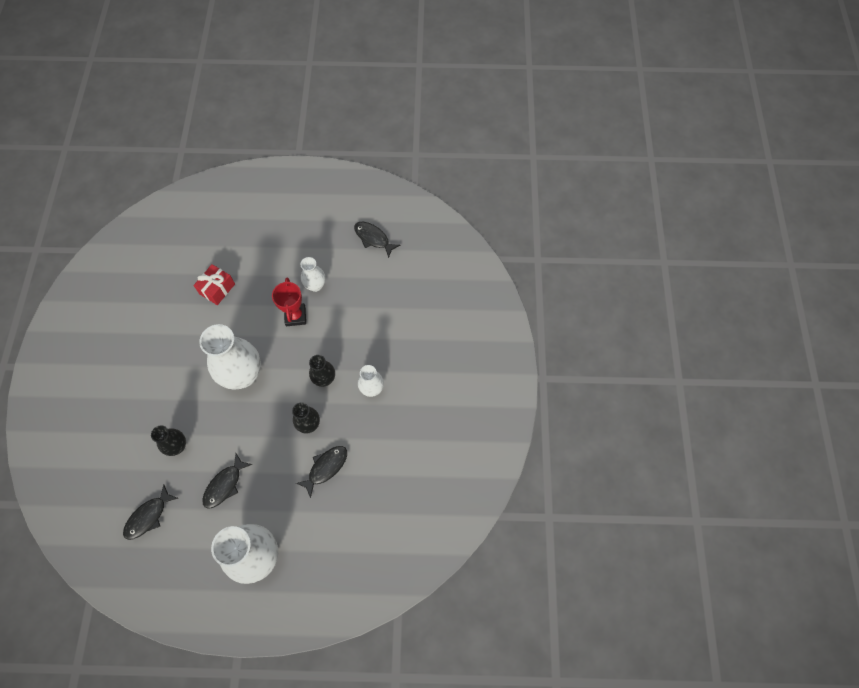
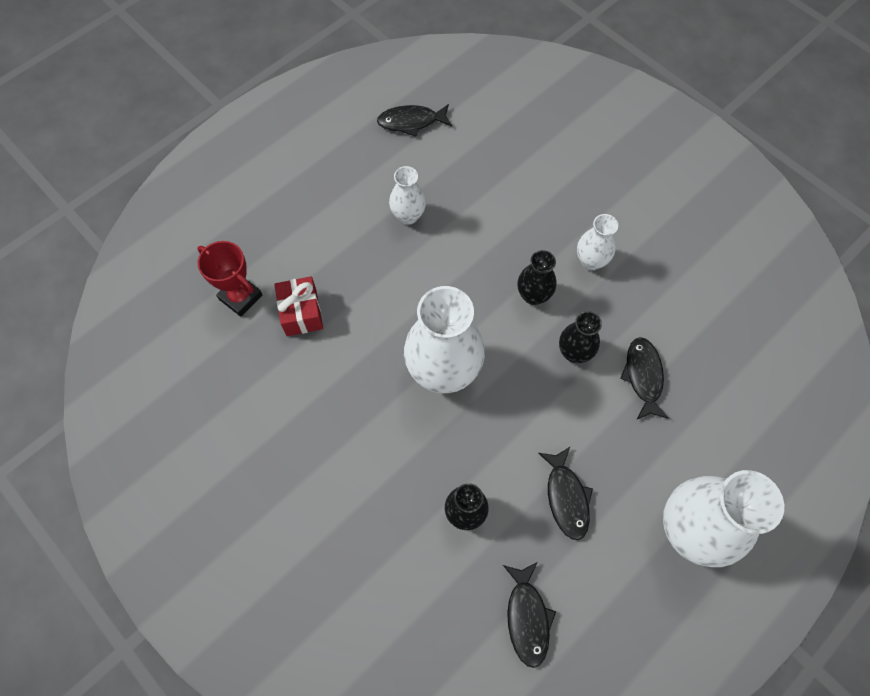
camera: 45 degrees left, 0 degrees up
red trophy [272,277,306,326] -> red trophy moved to [197,241,263,317]

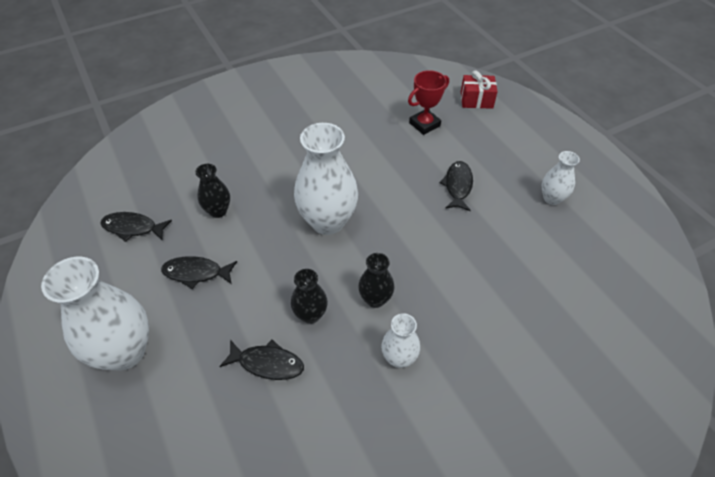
camera: 105 degrees right, 15 degrees down
red gift [274,276,323,336] -> red gift moved to [461,70,497,109]
black fish [377,104,452,137] -> black fish moved to [440,161,473,211]
white vase [389,166,426,225] -> white vase moved to [542,151,580,205]

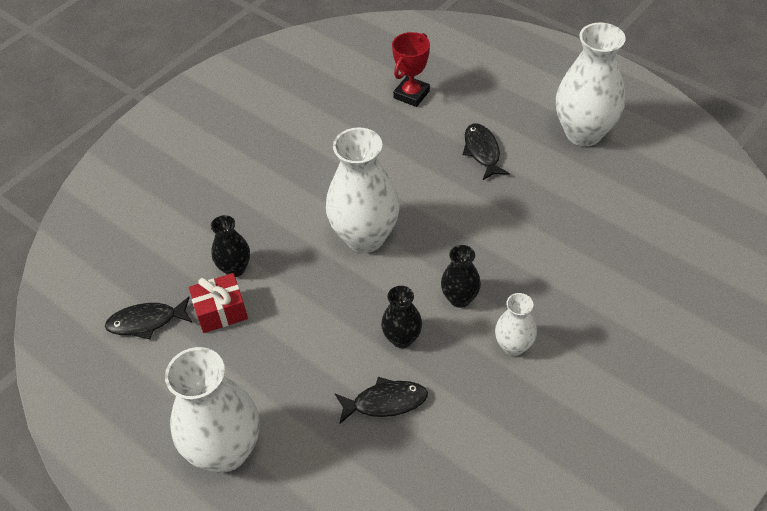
camera: 20 degrees left, 0 degrees up
black fish [161,256,237,289] -> none
red gift [461,70,497,109] -> red gift moved to [189,273,248,333]
white vase [542,151,580,205] -> white vase [556,22,626,146], size x1.93

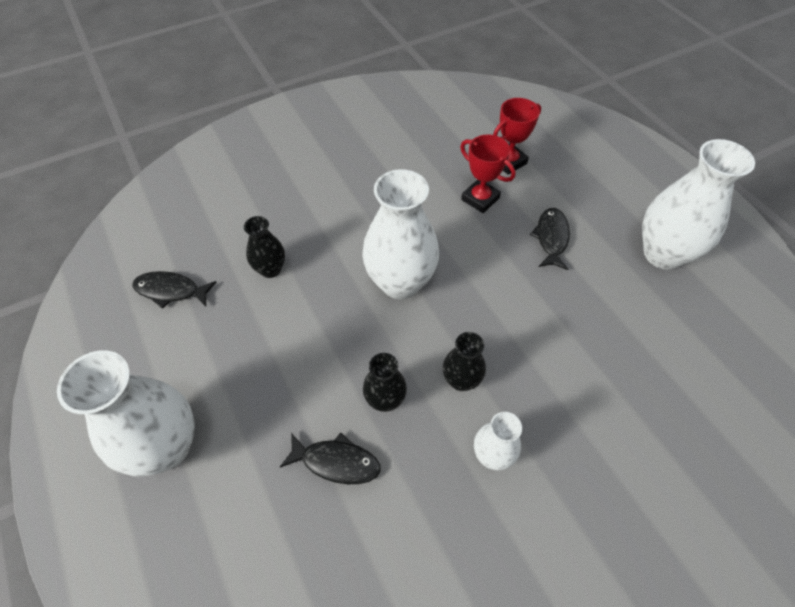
camera: 20 degrees right, 5 degrees up
red gift [189,273,248,333] -> none
none -> red trophy [460,135,515,213]

